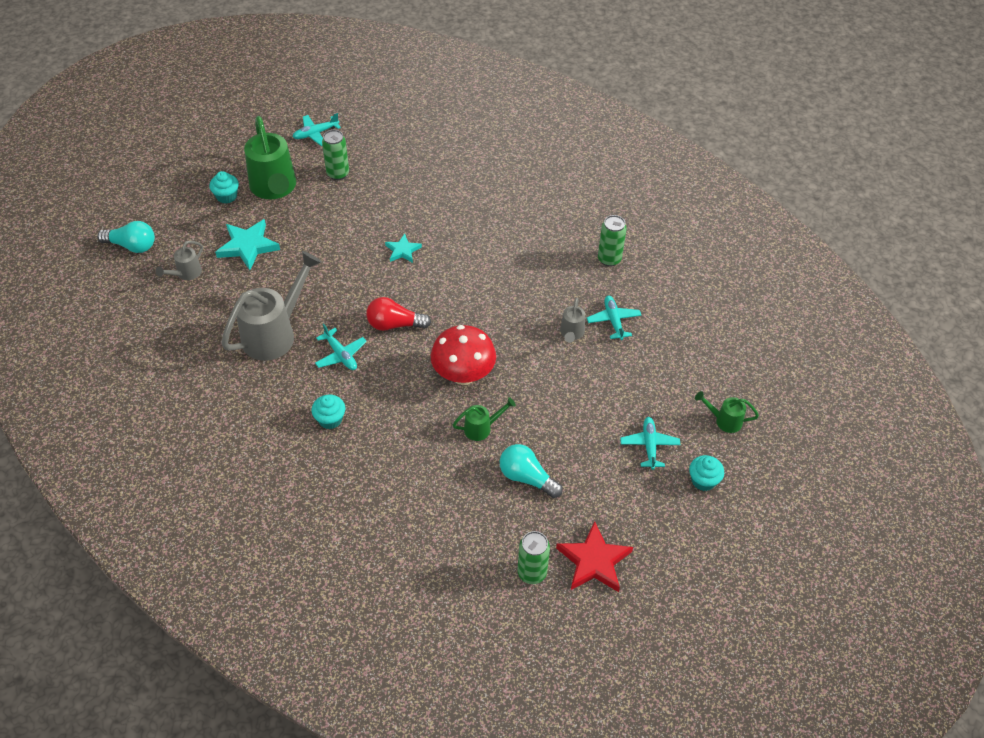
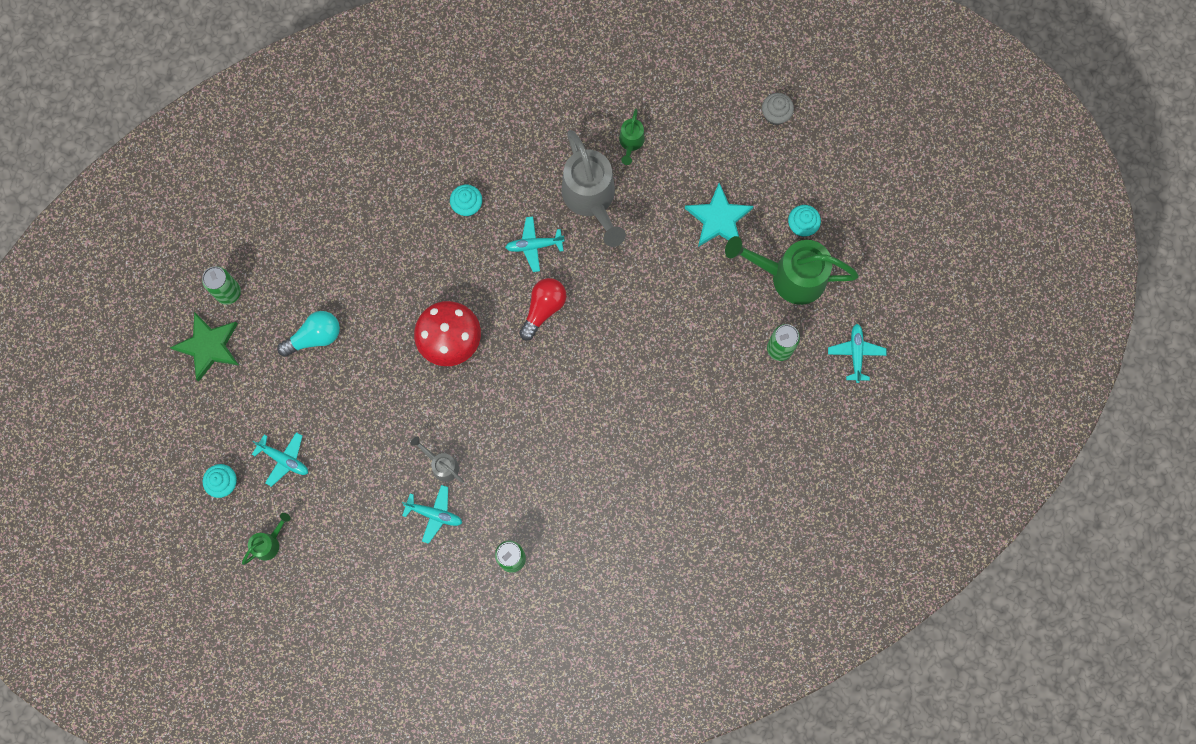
camera: 120 degrees right, 25 degrees up
turquoise light bulb [97,221,155,253] -> grey cupcake [762,93,794,125]
grey watering can [156,241,203,280] -> none
turquoise star [385,234,422,263] -> none
green watering can [453,397,516,441] -> green watering can moved to [619,109,645,165]
red star [556,521,633,592] -> green star [170,312,239,382]

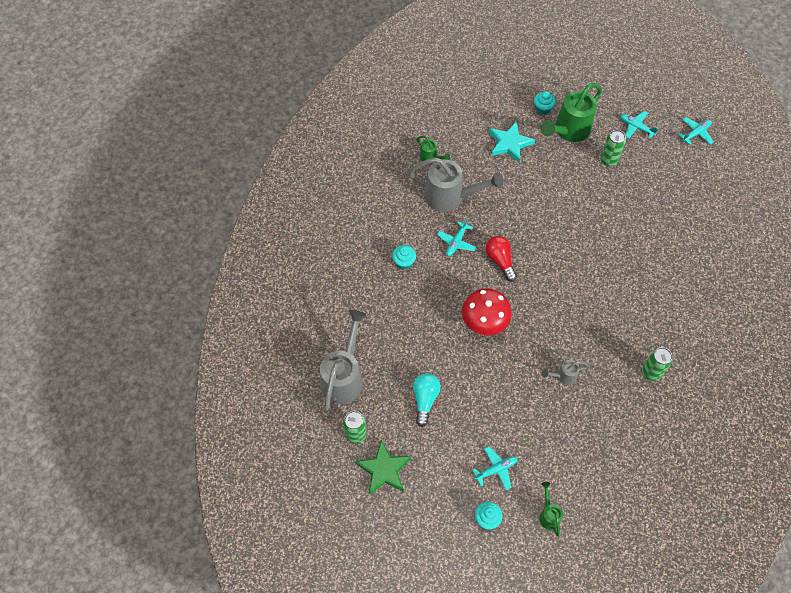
camera: 55 degrees left, 15 degrees down
turquoise plane [402,485,462,544] -> turquoise plane moved to [679,117,714,145]
grey cupcake [762,93,794,125] -> none
none -> grey watering can [320,310,366,411]

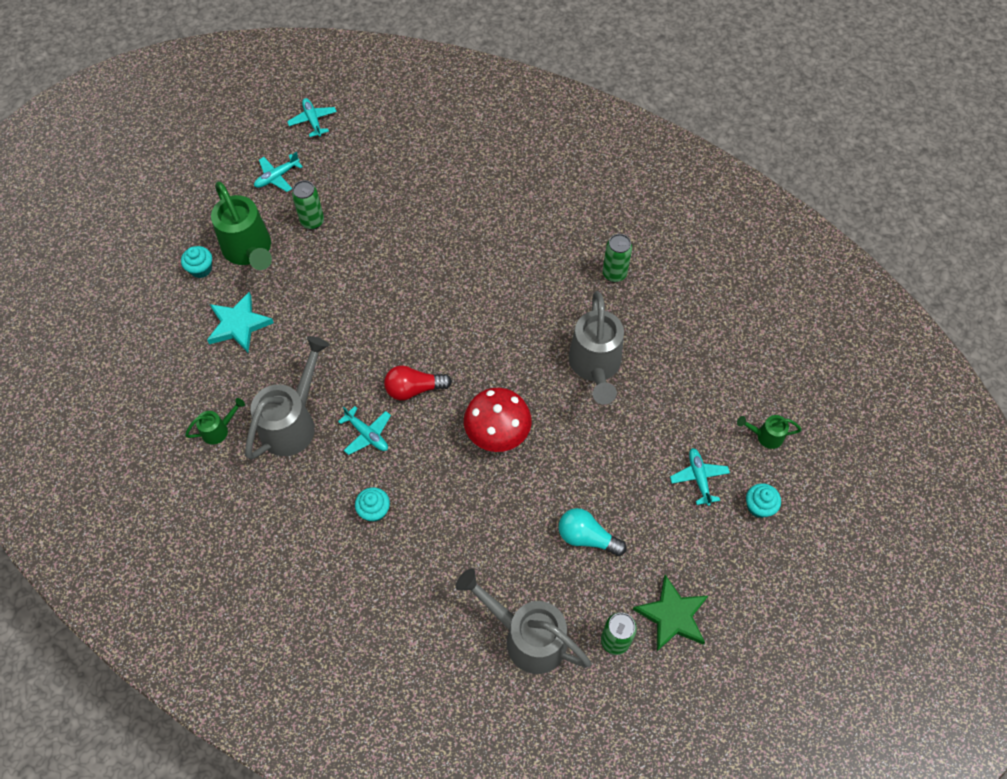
camera: 75 degrees left, 0 degrees up
grey watering can [542,360,588,385] -> grey watering can [568,291,624,405], size x2.09

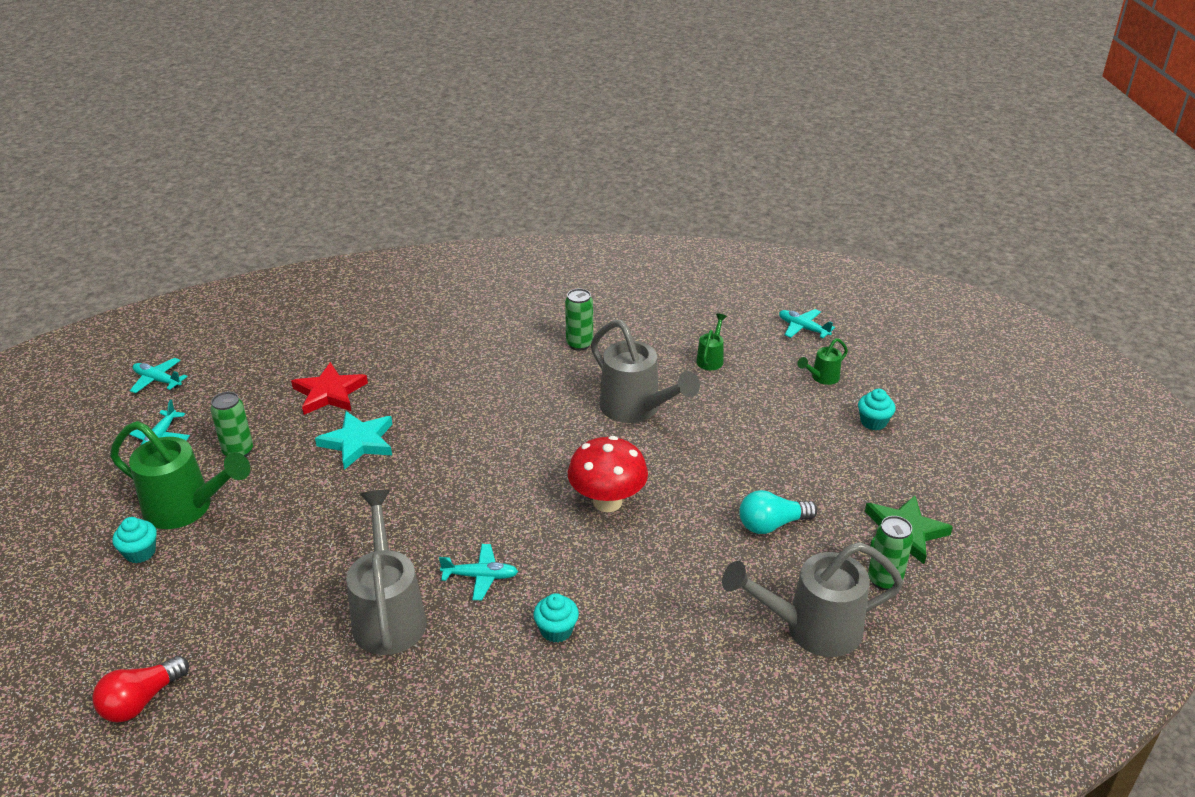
camera: 40 degrees left, 25 degrees down
green watering can [185,398,245,444] -> green watering can moved to [696,314,727,370]
turquoise star [207,291,274,353] -> turquoise star moved to [315,411,392,470]
red light bulb [384,365,452,400] -> red light bulb moved to [92,656,189,723]
turquoise plane [670,448,730,506] -> turquoise plane moved to [779,309,835,338]
none -> red star [291,362,368,415]

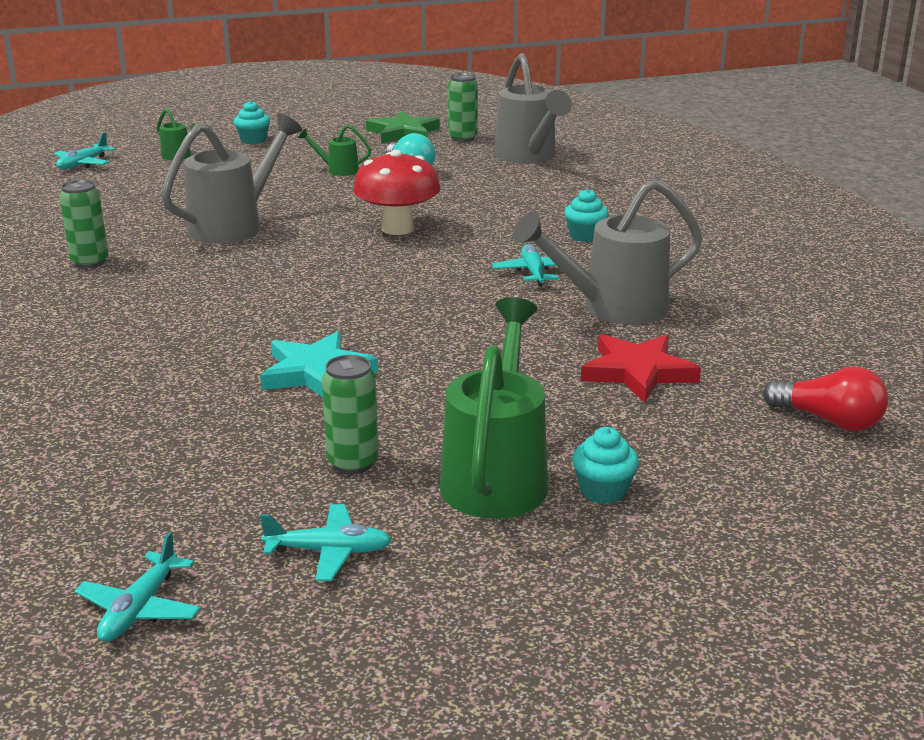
camera: 100 degrees left, 10 degrees down
red star [291,362,368,415] -> red star moved to [581,334,701,403]
green watering can [696,314,727,370] -> green watering can moved to [298,124,371,176]

